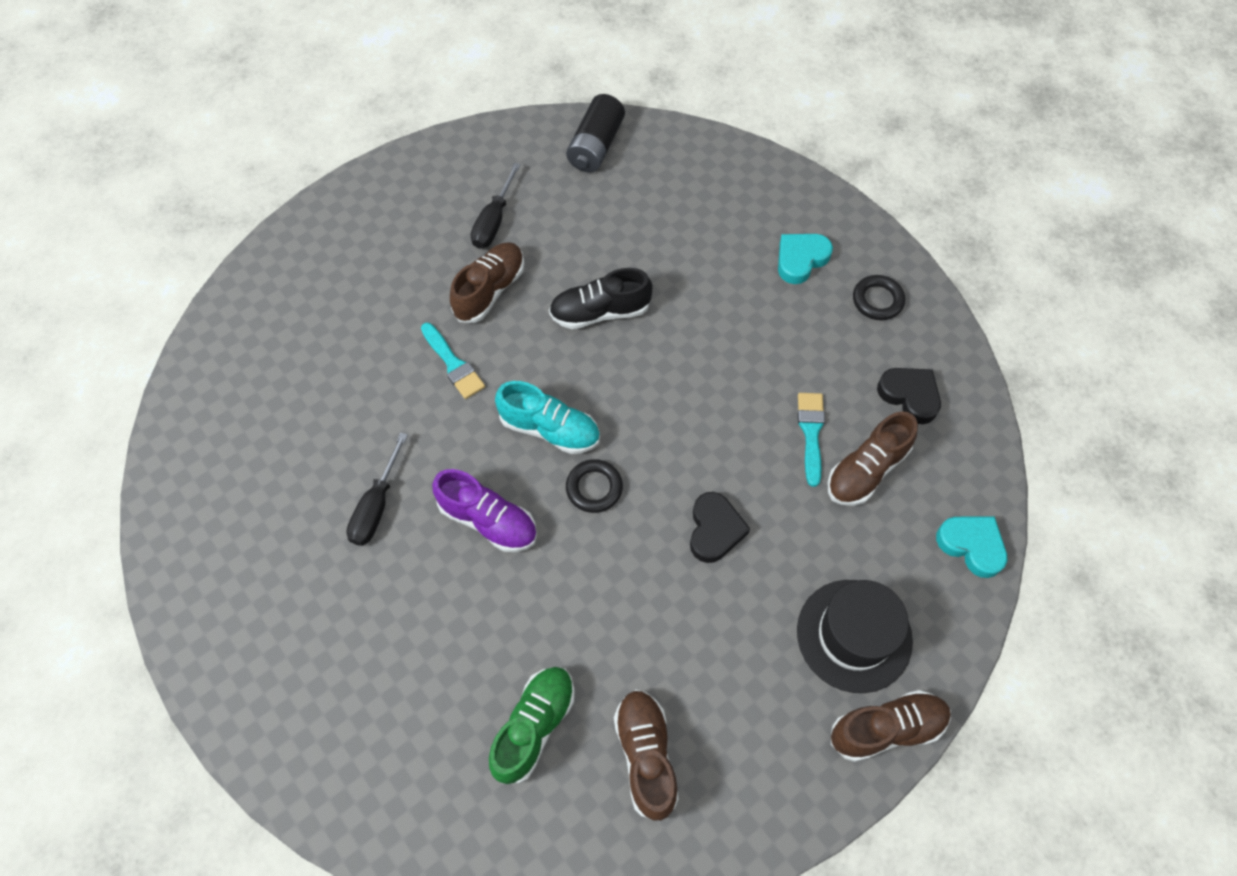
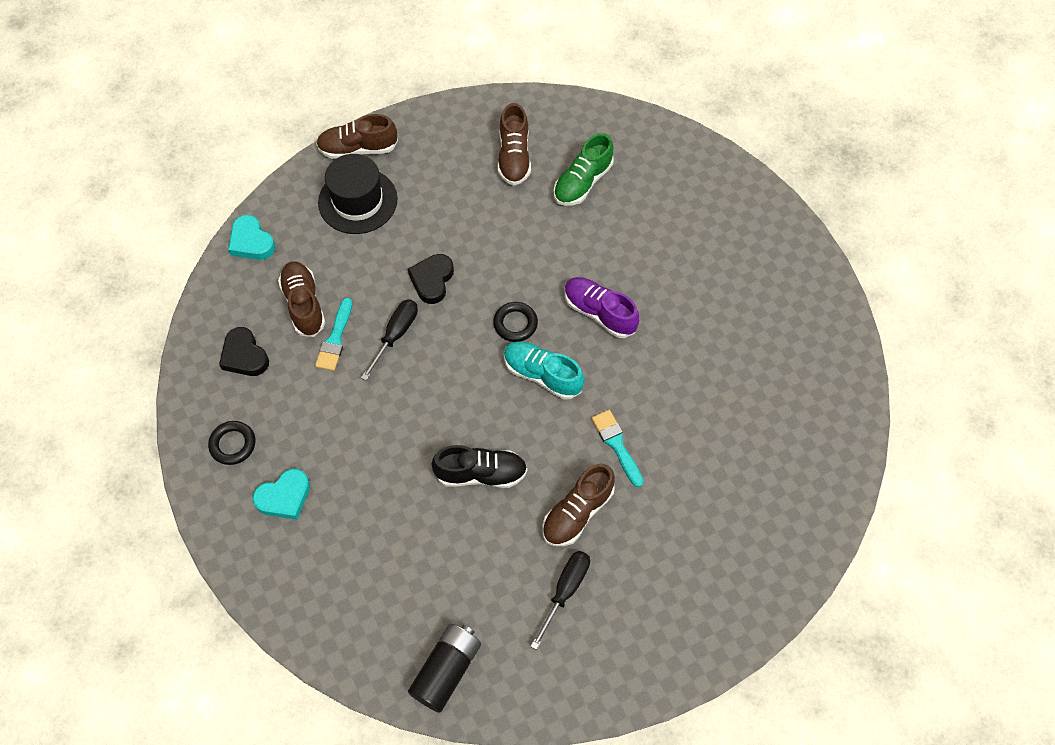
camera: 170 degrees left, 0 degrees up
black screwdriver [346,433,408,546] -> black screwdriver moved to [361,299,418,380]
brown shoe [828,411,918,506] -> brown shoe turned 75 degrees counterclockwise [278,261,325,337]

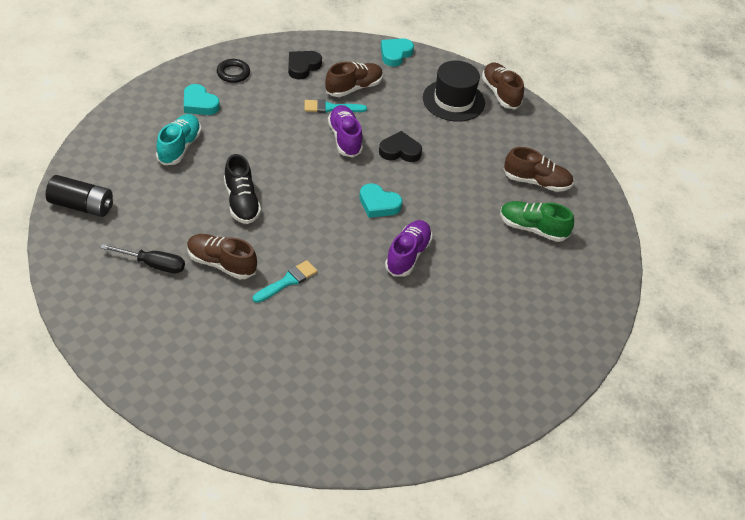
camera: 70 degrees right, 15 degrees down
black screwdriver [361,299,418,380] -> purple shoe [328,105,363,157]
black ring [493,302,538,342] -> turquoise heart [359,183,402,218]
brown shoe [498,103,531,186] -> brown shoe turned 150 degrees counterclockwise [504,147,574,192]
turquoise shoe [504,341,584,400] -> turquoise shoe moved to [156,114,201,165]

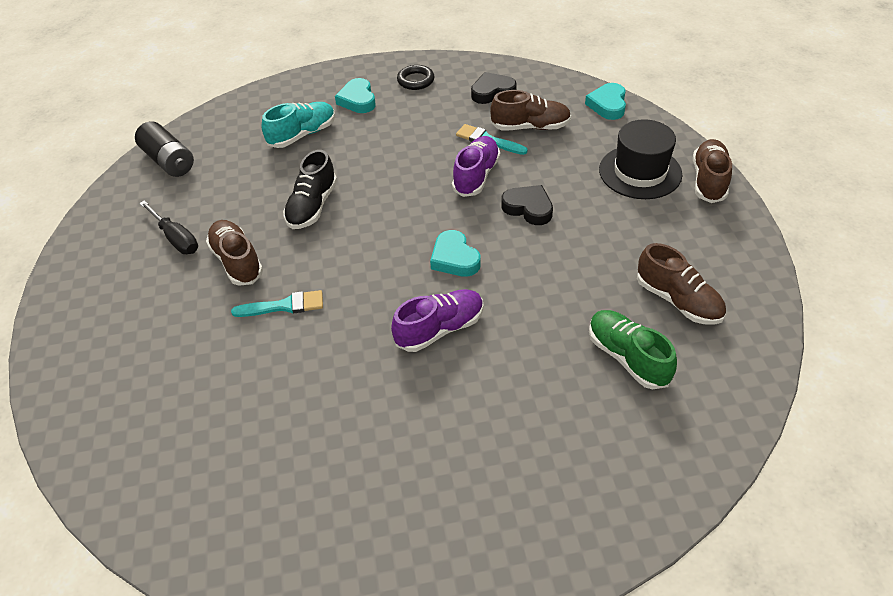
camera: 40 degrees right, 0 degrees up
turquoise heart [381,38,414,67] -> turquoise heart turned 60 degrees counterclockwise [585,83,626,120]

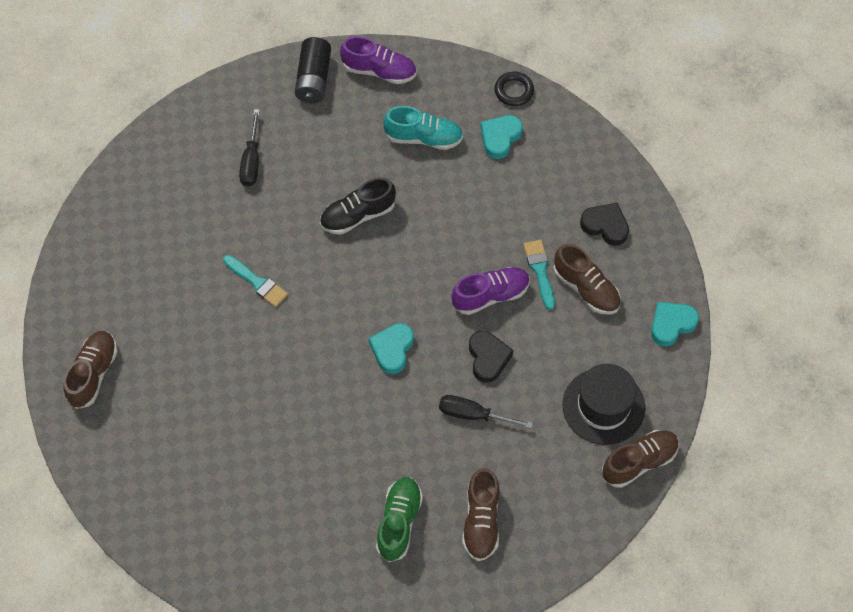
camera: 45 degrees right, 15 degrees up
brown shoe [206,220,263,286] -> brown shoe moved to [64,331,118,409]
purple shoe [391,289,484,352] -> purple shoe moved to [340,36,416,84]
black ring [397,65,434,90] -> black ring moved to [494,72,534,106]
none -> black screwdriver [439,395,533,429]

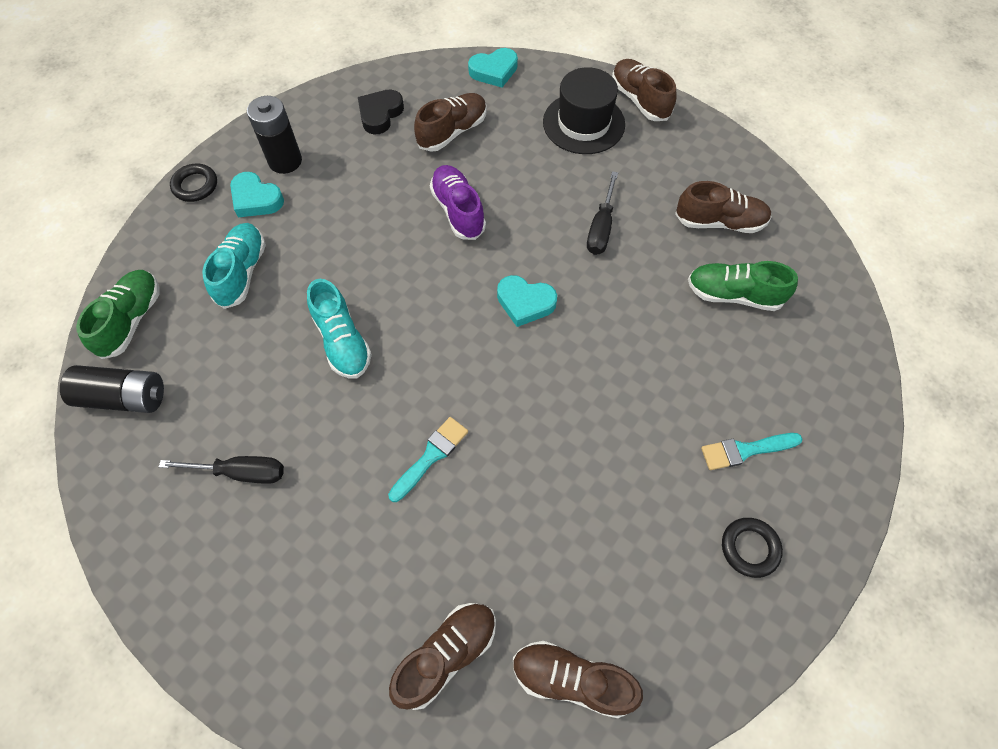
camera: 90 degrees left, 0 degrees up
black shoe [320,177,396,235] -> turquoise shoe [307,279,372,379]
purple shoe [340,36,416,84] -> green shoe [76,270,159,359]
black heart [469,331,513,383] -> none
turquoise brush [523,240,555,310] -> turquoise brush moved to [701,433,803,470]
turquoise heart [651,302,699,346] -> turquoise heart turned 75 degrees counterclockwise [468,48,518,88]
none -> black battery [247,96,302,174]
none -> brown shoe [389,603,496,710]
none -> black ring [722,518,783,578]

